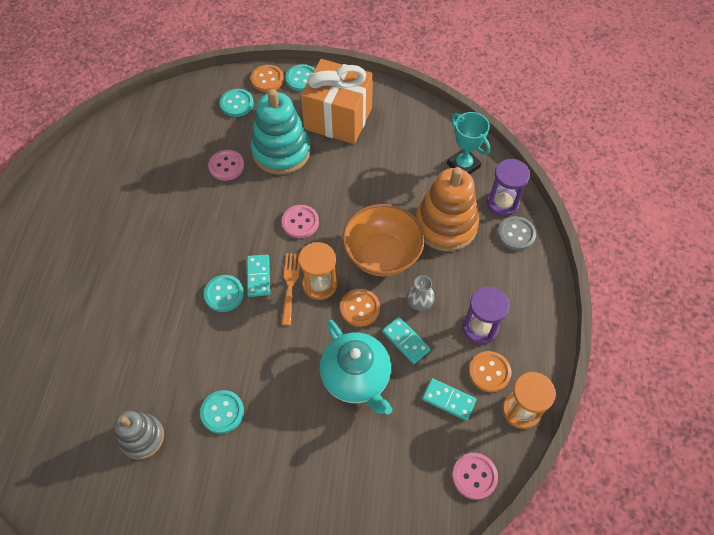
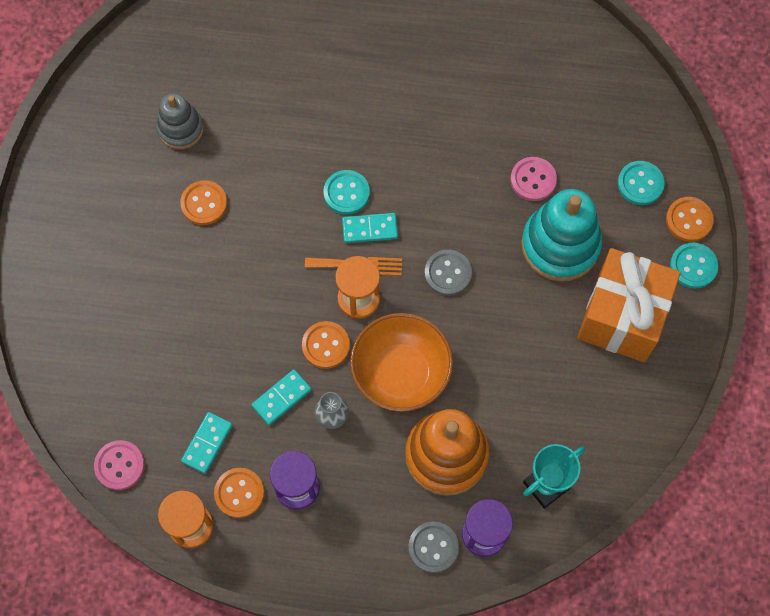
camera: 90 degrees right, 10 degrees up
turquoise button [200,390,244,434] -> orange button [180,180,227,225]
pink button [282,205,319,238] -> grey button [425,250,472,296]
turquoise teapot [320,320,392,414] -> none

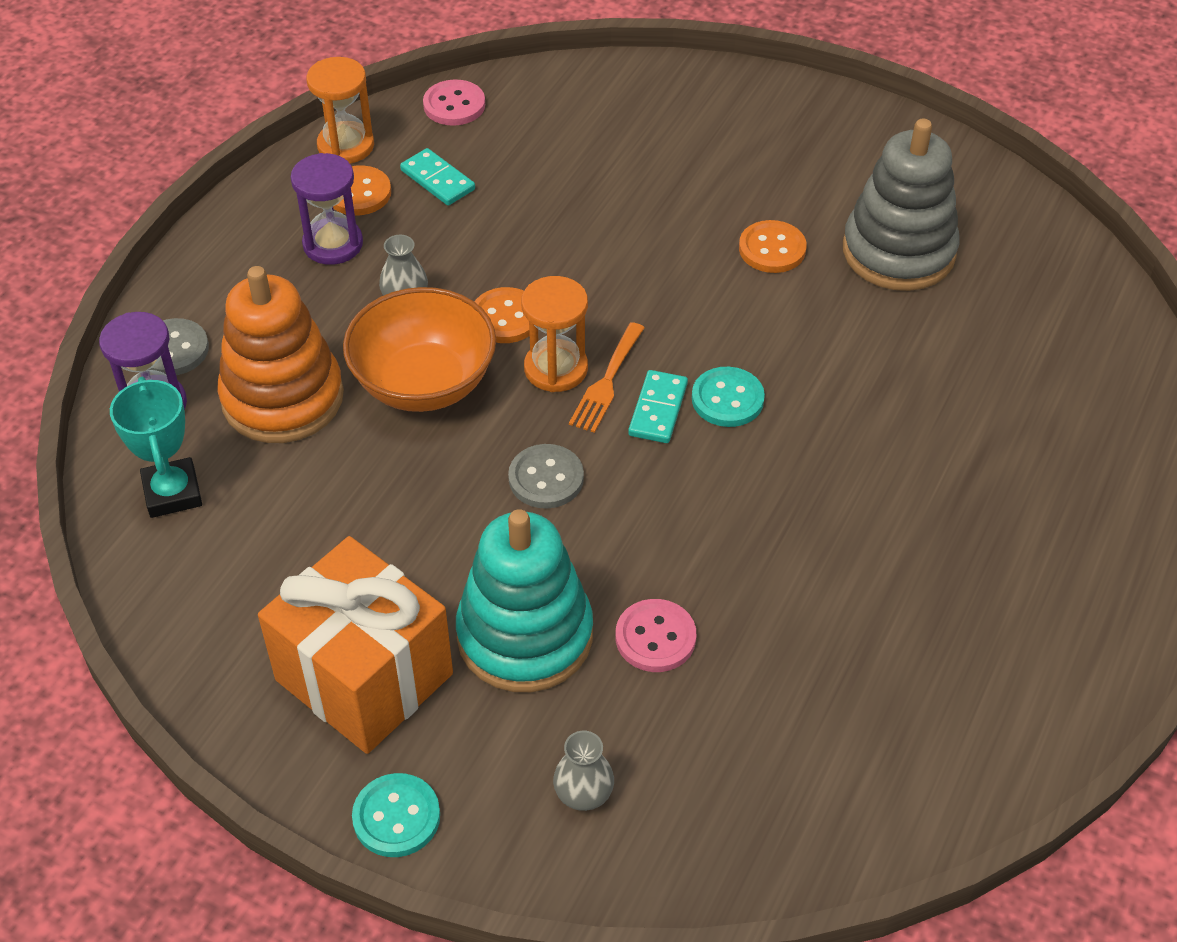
camera: 110 degrees right, 20 degrees down
grey stacking toy [157,93,204,149] -> grey stacking toy [843,119,959,291], size x1.67
turquoise domino [252,369,311,425] -> none
turquoise button [618,161,665,205] -> grey vase [553,731,614,811]
orange button [666,197,714,242] -> none

